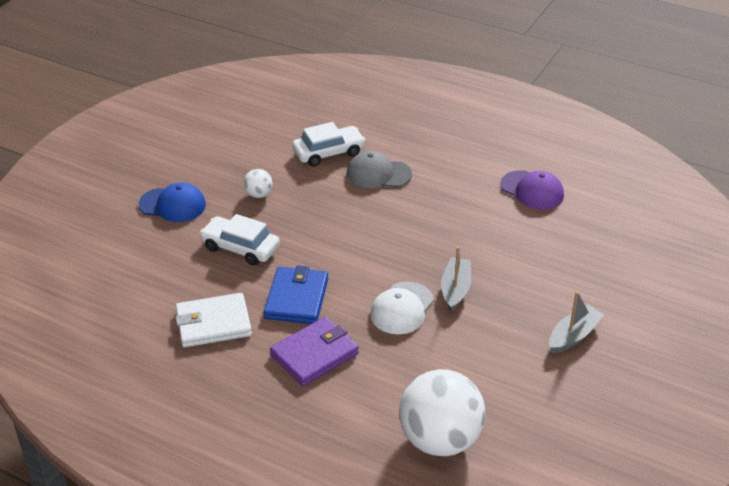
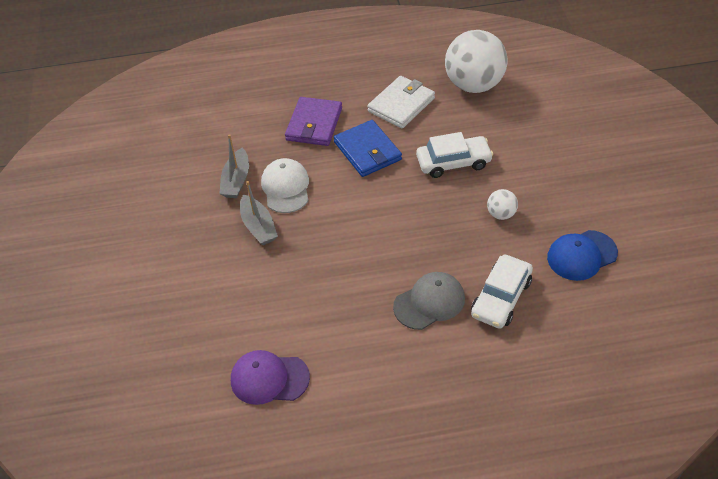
camera: 145 degrees right, 10 degrees up
blue cap [139,183,206,222] -> blue cap moved to [547,230,618,281]
white ball [399,369,486,456] -> white ball moved to [445,30,507,93]
grey boat [549,291,605,353] -> grey boat moved to [219,134,249,198]

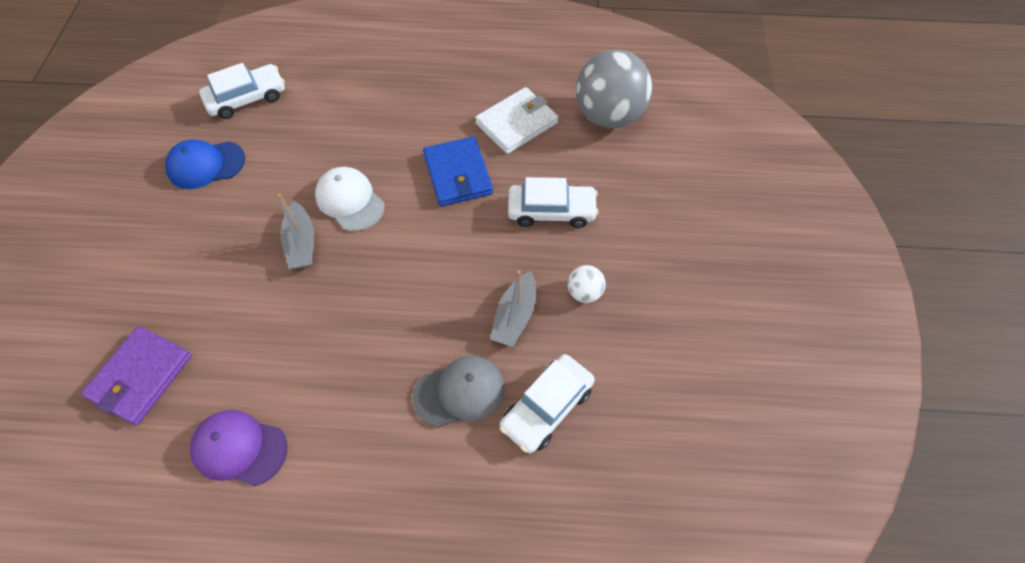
camera: 10 degrees right, 10 degrees up
grey boat [219,134,249,198] -> grey boat moved to [490,271,536,347]
white cap [261,158,309,213] -> white cap turned 45 degrees counterclockwise [315,167,385,231]
purple wallet [285,97,342,146] -> purple wallet moved to [81,326,192,425]
white ball [445,30,507,93] -> grey ball [576,50,652,128]
blue cap [547,230,618,281] -> blue cap moved to [165,139,245,189]
none -> white car [199,63,285,119]

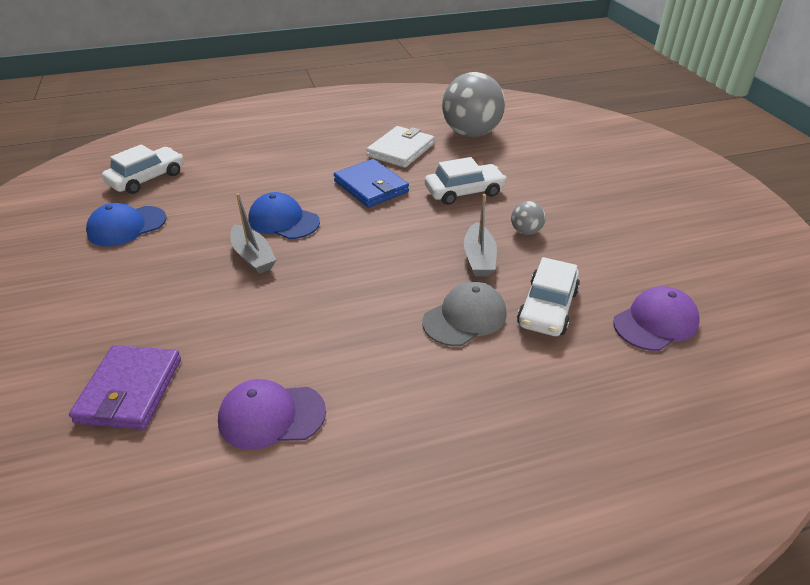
camera: 20 degrees left, 20 degrees down
white cap [315,167,385,231] -> blue cap [248,192,320,239]
white ball [568,265,606,303] -> grey ball [511,201,546,235]
none -> purple cap [613,286,700,351]

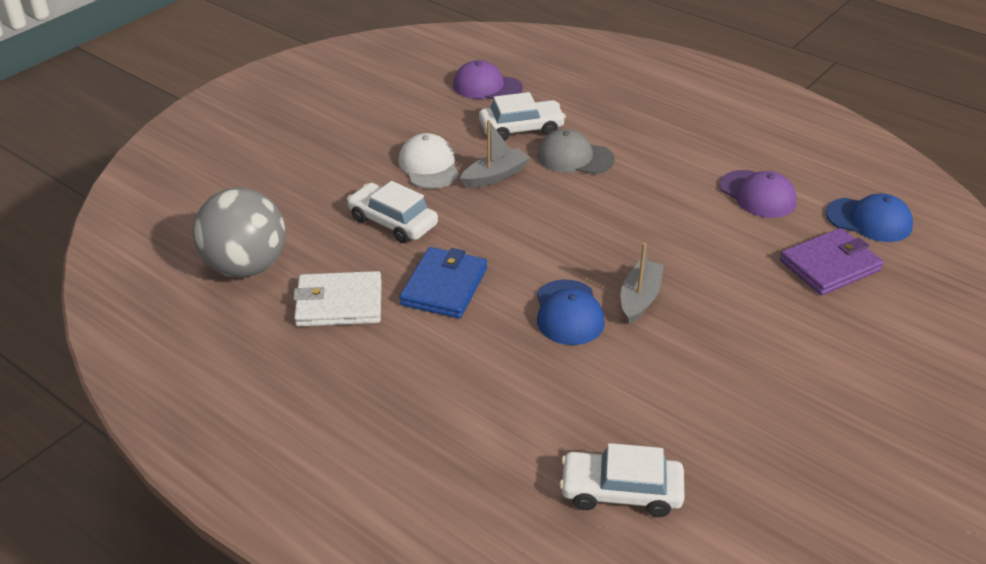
camera: 125 degrees left, 0 degrees up
blue cap [86,203,167,246] -> blue cap moved to [826,194,913,242]
grey ball [511,201,546,235] -> white cap [398,133,459,189]

